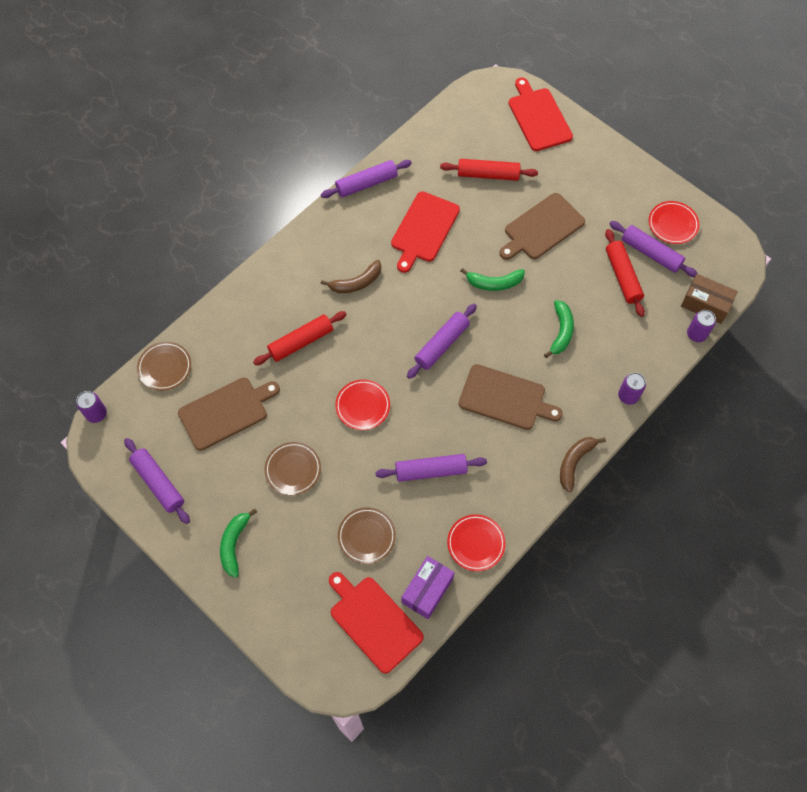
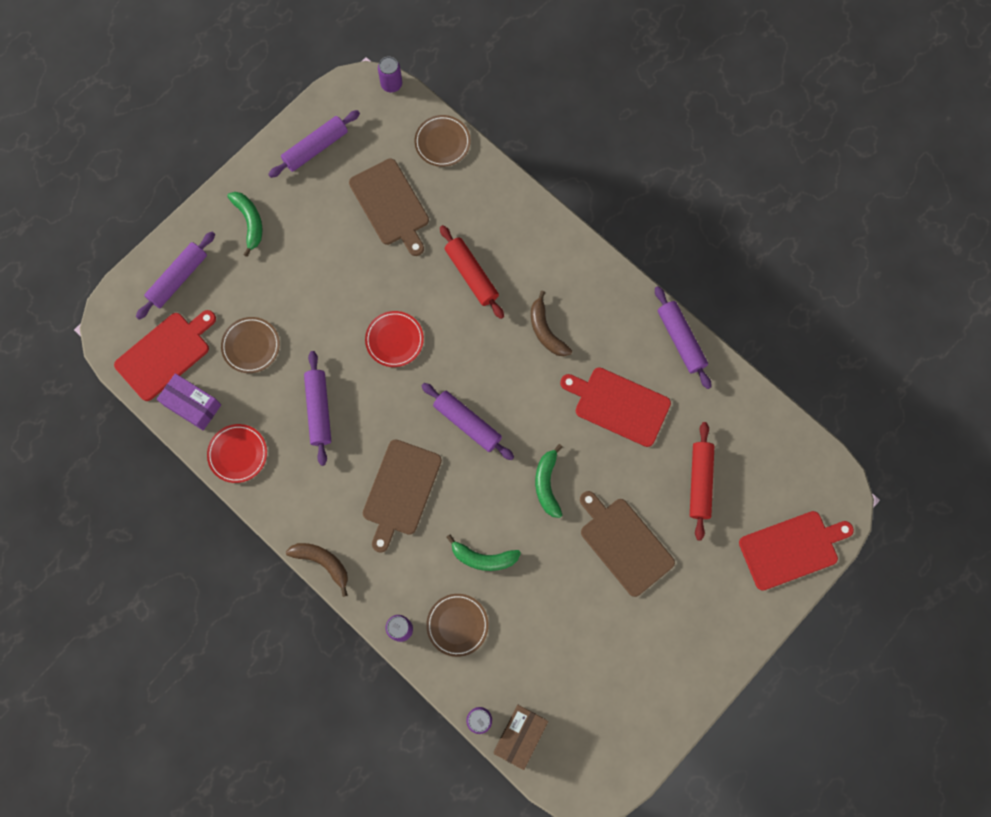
camera: 90 degrees right, 10 degrees up
green banana [220,509,257,578] -> green banana turned 60 degrees clockwise [227,192,262,257]
brown plate [264,442,321,495] -> brown plate moved to [426,594,488,657]
red rolling pin [605,229,645,317] -> none
purple rolling pin [610,221,698,277] -> purple rolling pin moved to [136,232,215,320]
red plate [649,201,699,244] -> none

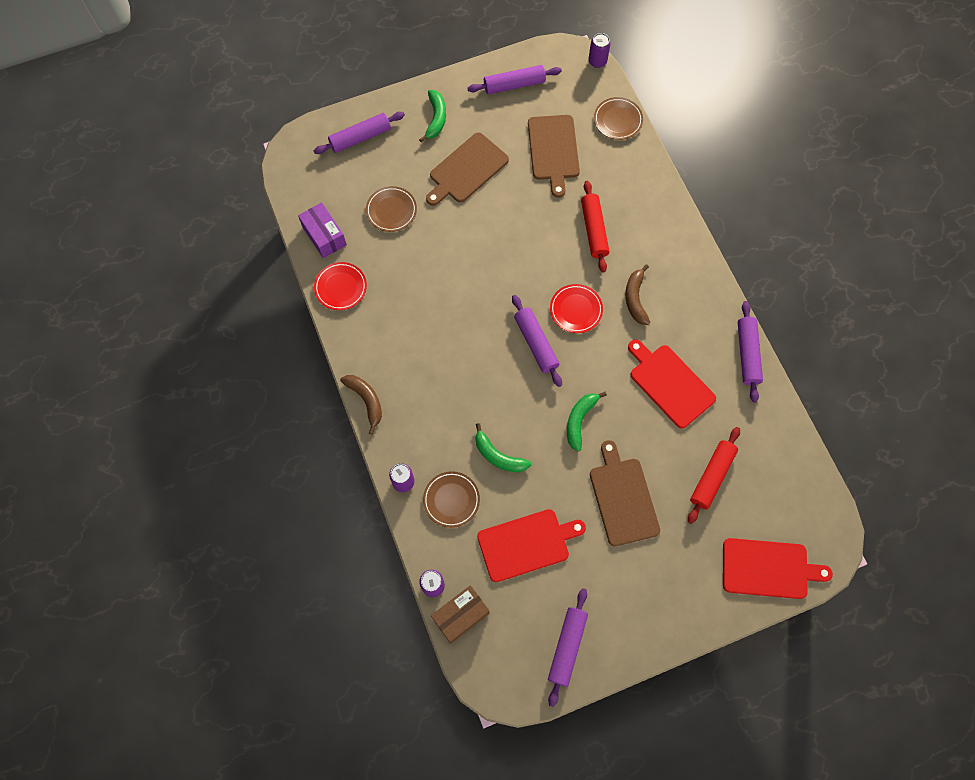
camera: 25 degrees right, 5 degrees down
red cutting board [114,310,216,401] -> red cutting board moved to [477,509,586,582]
purple rolling pin [304,351,331,466] -> purple rolling pin moved to [548,588,588,707]
brown cutting board [363,439,442,553] -> brown cutting board moved to [426,132,509,206]
red plate [365,311,424,367] -> red plate moved to [550,284,603,333]

